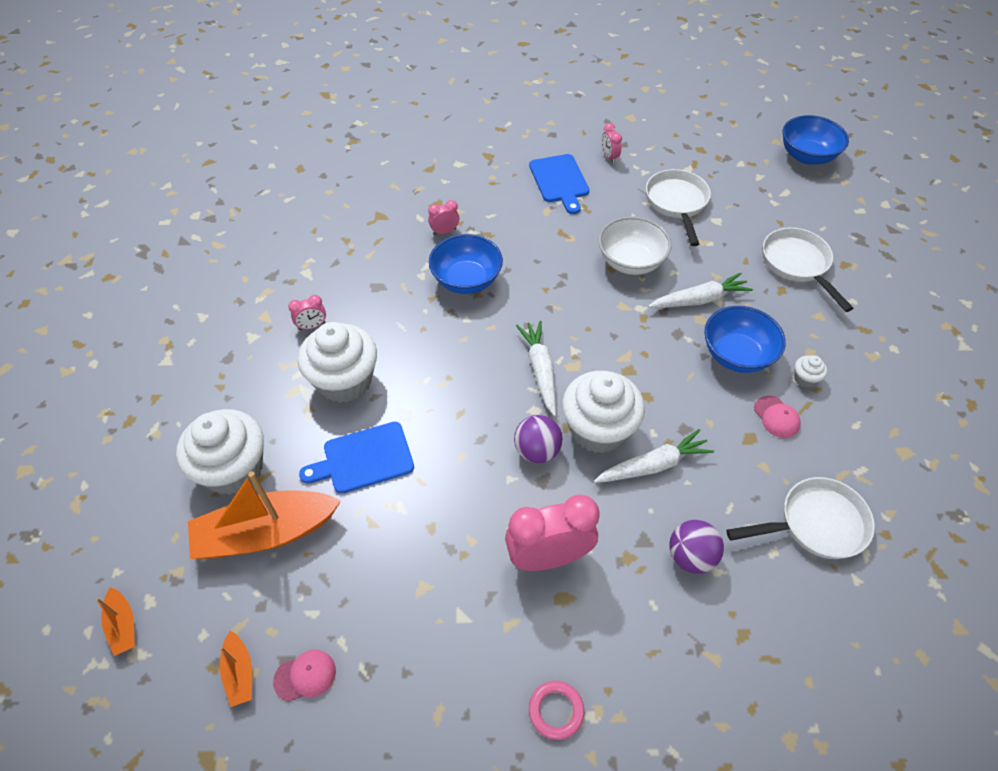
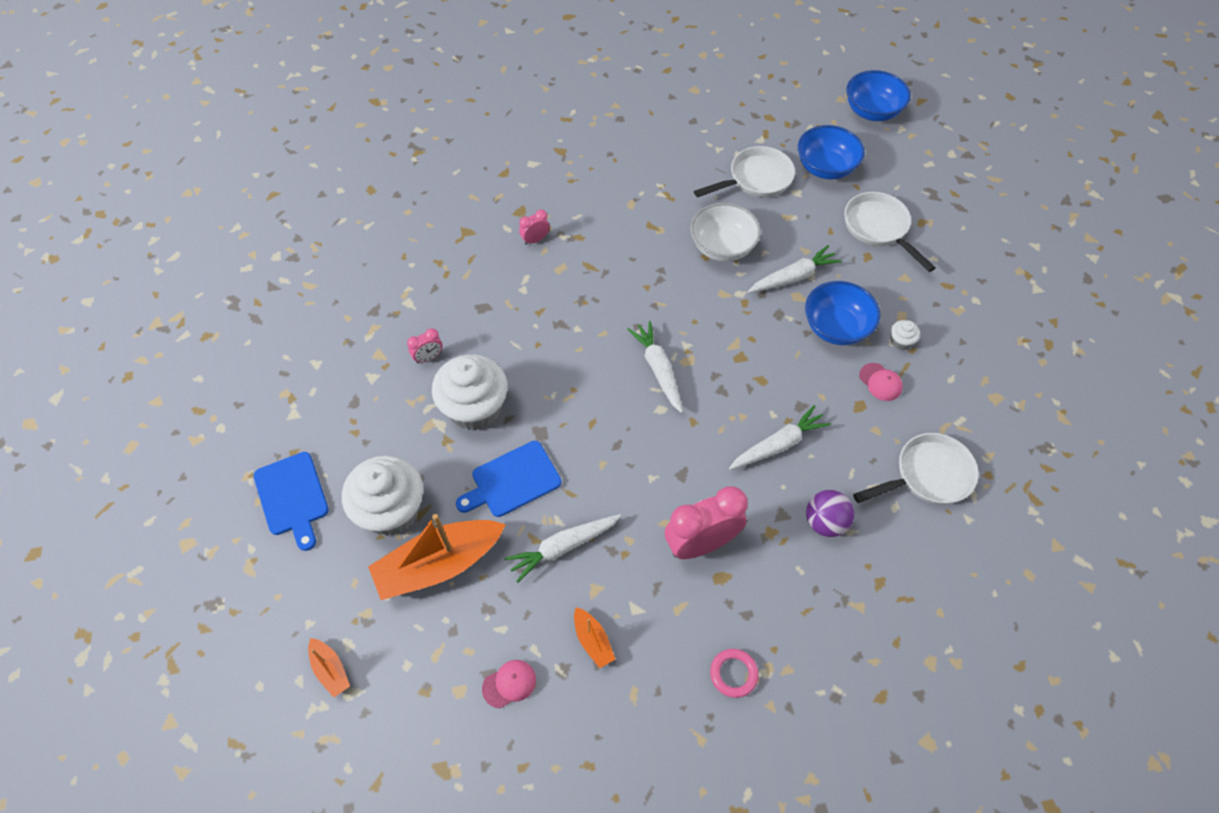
camera: 10 degrees left, 5 degrees up
orange boat [220,631,252,707] -> orange boat moved to [574,607,615,668]
blue bowl [429,234,503,294] -> blue bowl moved to [798,125,865,180]
purple ball [514,415,563,463] -> none
blue cutting board [529,154,589,214] -> blue cutting board moved to [254,452,329,551]
white cupcake [562,371,645,454] -> none
pink clock [601,123,622,163] -> none
white pan [646,169,711,246] -> white pan turned 75 degrees clockwise [694,146,795,197]
none -> white carrot [505,514,621,583]

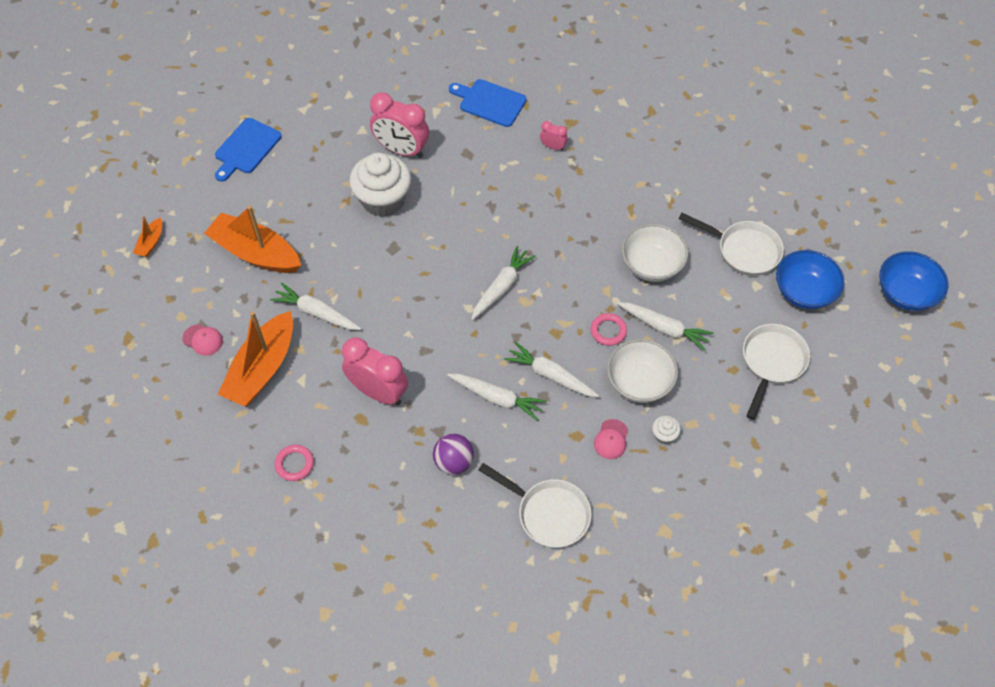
camera: 55 degrees right, 0 degrees up
white cupcake [342,455,423,536] -> none
pink clock [407,328,443,363] -> pink clock [370,92,429,158], size x2.14
blue cutting board [456,441,562,517] -> blue cutting board moved to [449,79,527,127]
orange boat [574,607,615,668] -> orange boat [218,311,293,407], size x2.20
blue bowl [805,281,880,345] -> white bowl [607,339,678,403]
none -> white carrot [504,341,599,397]
none -> pink ring [591,313,627,346]

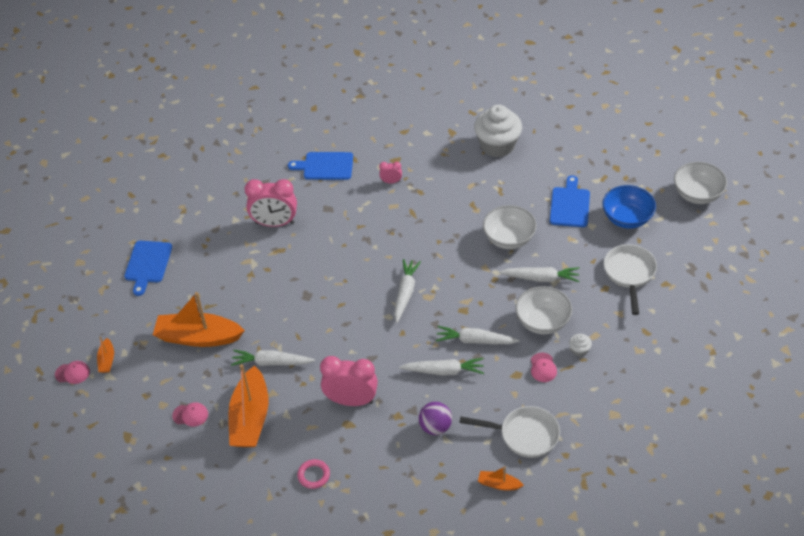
camera: 20 degrees left, 10 degrees down
white cupcake [349,153,411,217] -> white cupcake moved to [474,105,522,157]
pink ring [591,313,627,346] -> none
white pan [679,213,784,276] -> blue cutting board [550,175,590,227]
blue bowl [879,251,948,311] -> white bowl [674,162,727,204]
none -> pink cap [55,361,90,384]
none -> orange boat [478,466,524,490]

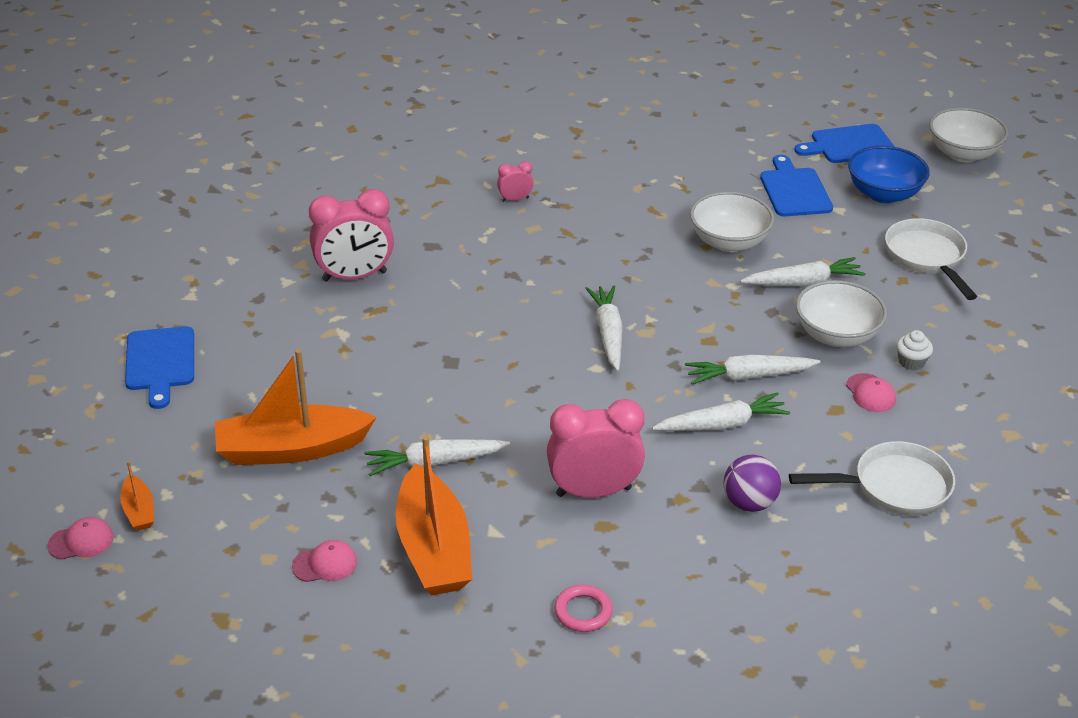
camera: 20 degrees left, 10 degrees down
blue cutting board [288,152,353,180] -> blue cutting board moved to [794,124,895,163]
white cupcake [474,105,522,157] -> none
orange boat [478,466,524,490] -> none

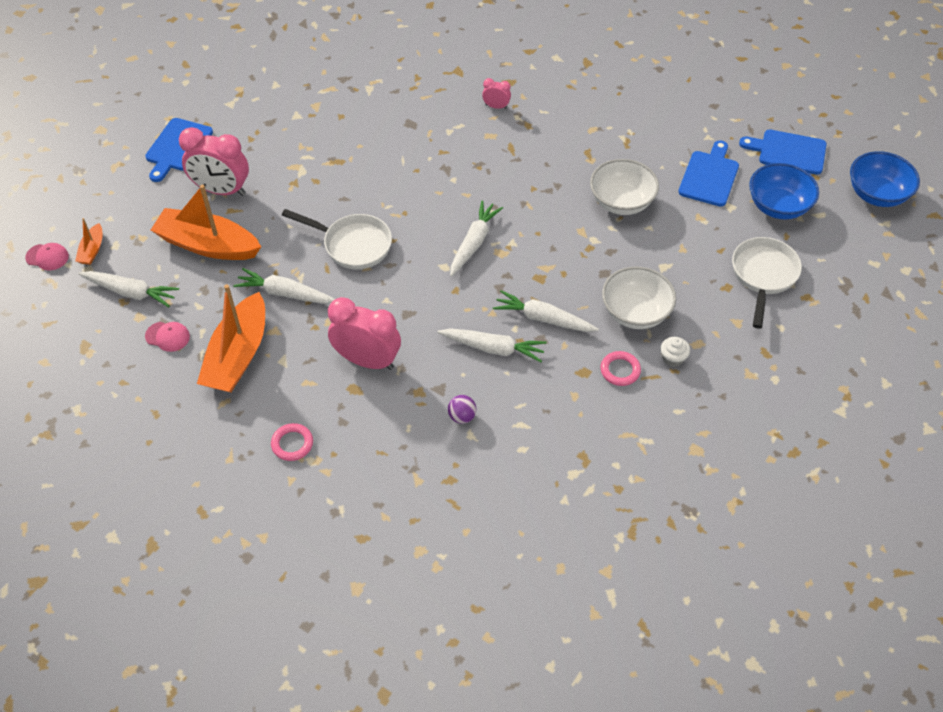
camera: 30 degrees right, 15 degrees up
pink clock [309,189,394,282] -> pink clock moved to [179,127,249,196]
purple ball [724,455,781,512] -> purple ball [448,395,476,424], size x0.66
white carrot [740,257,865,286] -> white carrot moved to [78,271,179,307]
white pan [789,441,955,516] -> white pan moved to [282,209,392,269]
pink cap [846,373,896,412] -> pink ring [600,351,641,386]
white bowl [929,107,1008,162] -> blue bowl [850,151,920,207]

